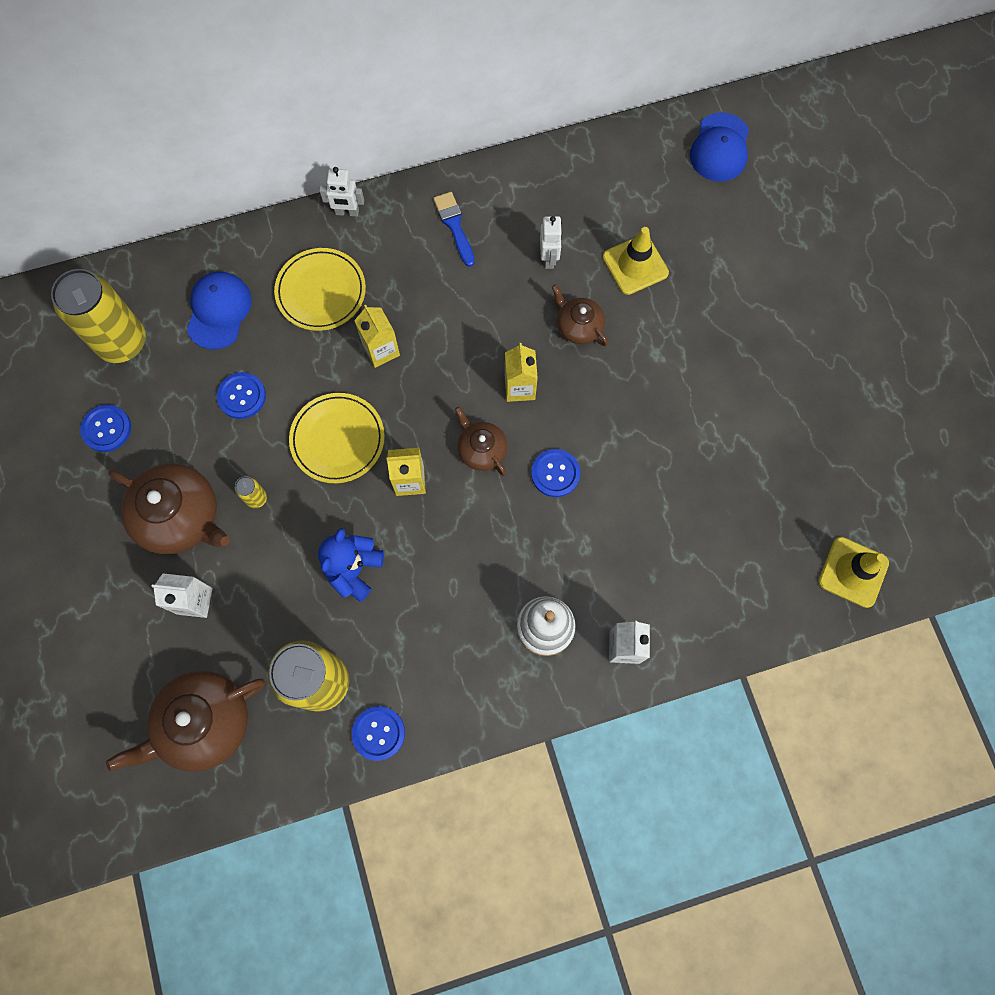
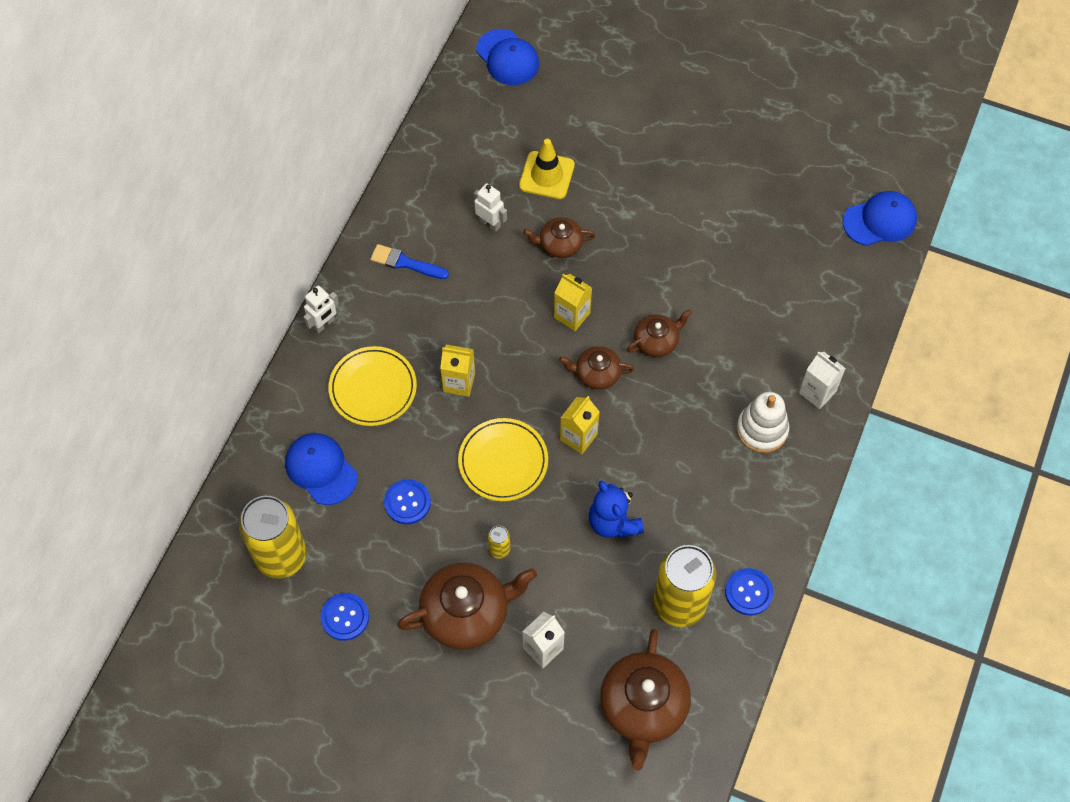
camera: 50 degrees left, 10 degrees down
blue button [531,449,580,497] -> brown teapot [627,310,692,357]
yellow traffic cone [818,537,889,608] -> blue cap [843,191,917,246]

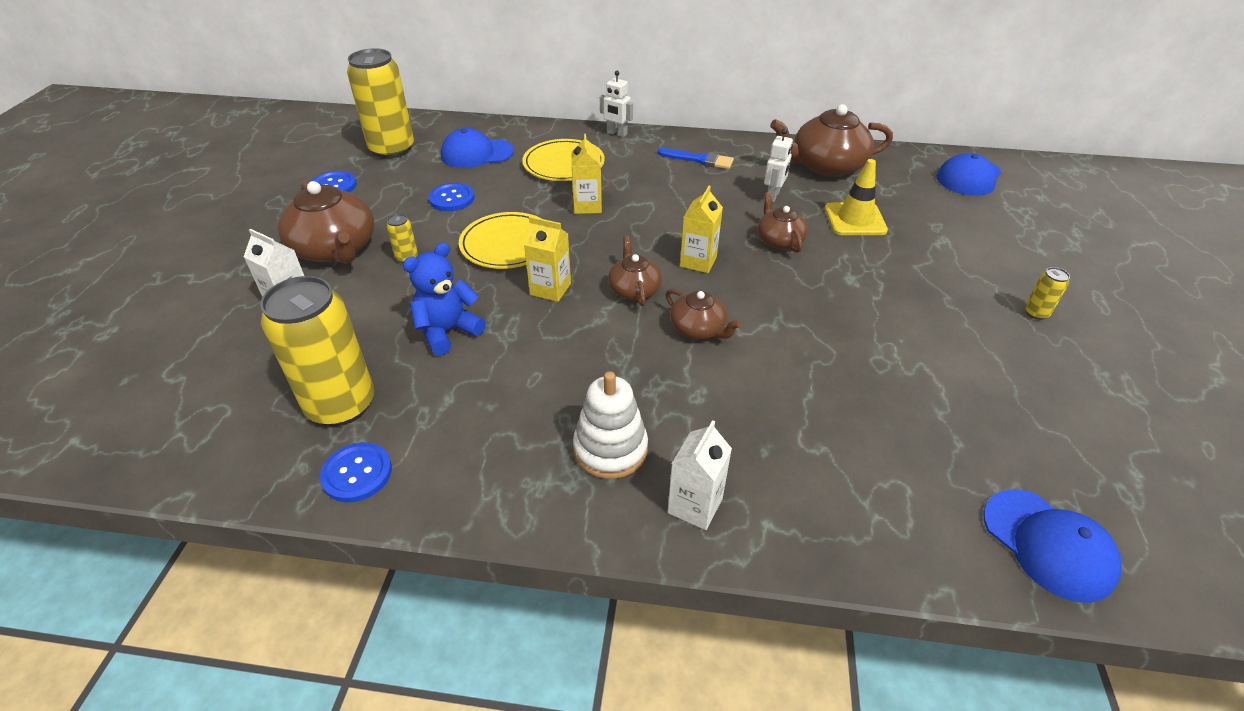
camera: 75 degrees right, 20 degrees down
blue cap [285,433,357,505] -> blue cap turned 135 degrees counterclockwise [441,128,514,168]
blue brush [370,244,449,279] -> blue brush turned 105 degrees clockwise [658,148,734,169]
brown teapot [600,629,691,771] -> brown teapot moved to [770,104,893,177]
none -> yellow can [1025,267,1070,320]

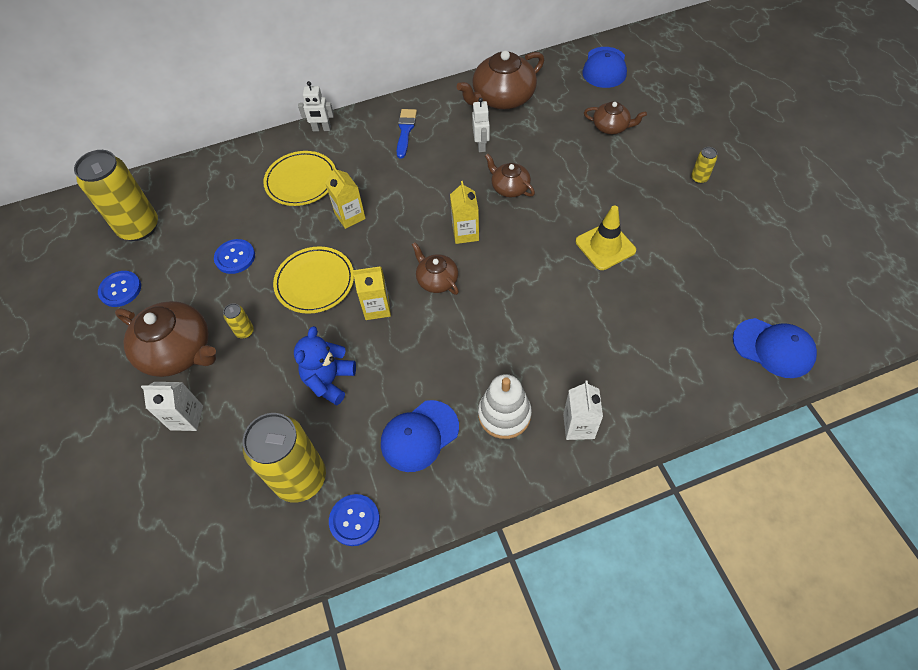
camera: 25 degrees left, 15 degrees up
blue cap [441,128,514,168] -> blue cap moved to [381,400,459,472]
blue brush [658,148,734,169] -> blue brush turned 75 degrees counterclockwise [397,109,417,158]
brown teapot [665,289,742,339] -> brown teapot moved to [584,102,647,134]
yellow traffic cone [825,159,888,235] -> yellow traffic cone moved to [576,206,636,270]

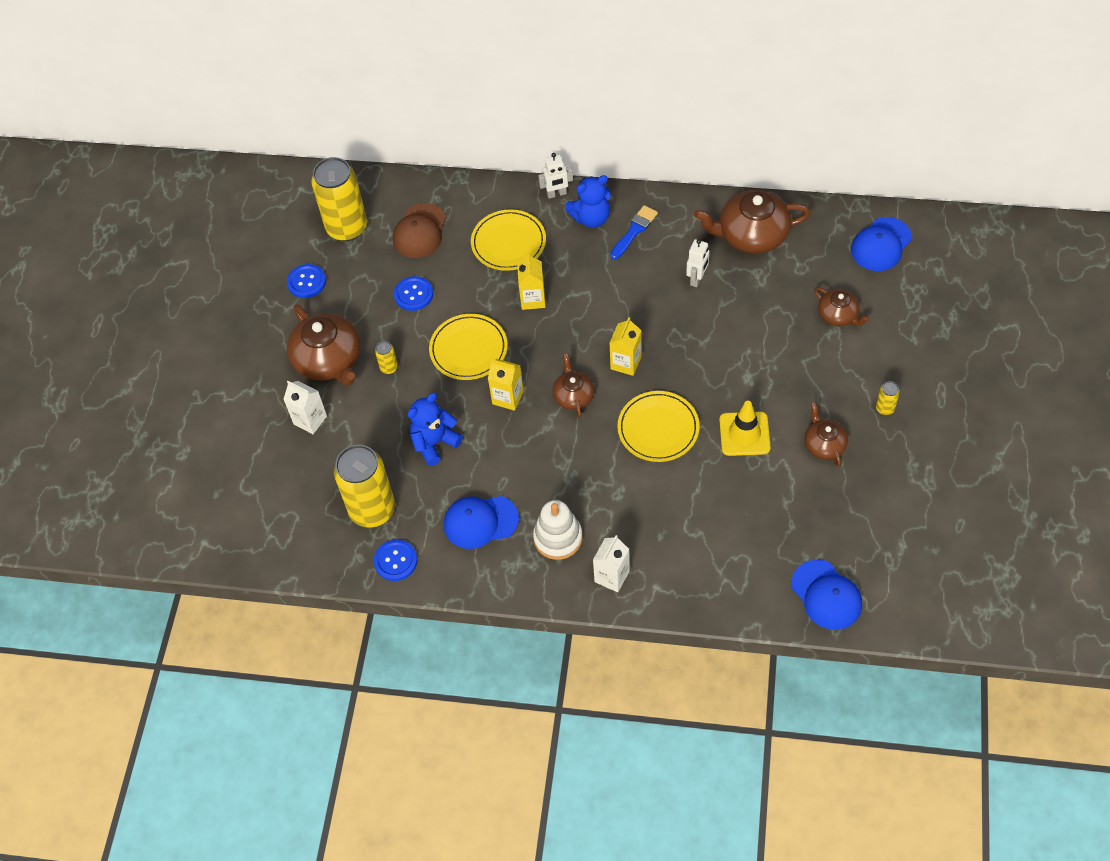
camera: 30 degrees right, 0 degrees up
white robot [298,81,334,131] -> white robot turned 45 degrees counterclockwise [538,153,573,199]
brown teapot [485,154,535,197] -> brown teapot moved to [804,402,848,467]
none -> brown cap [393,203,446,258]
none -> blue teddy bear [565,175,611,228]
none -> yellow plate [617,391,699,462]

